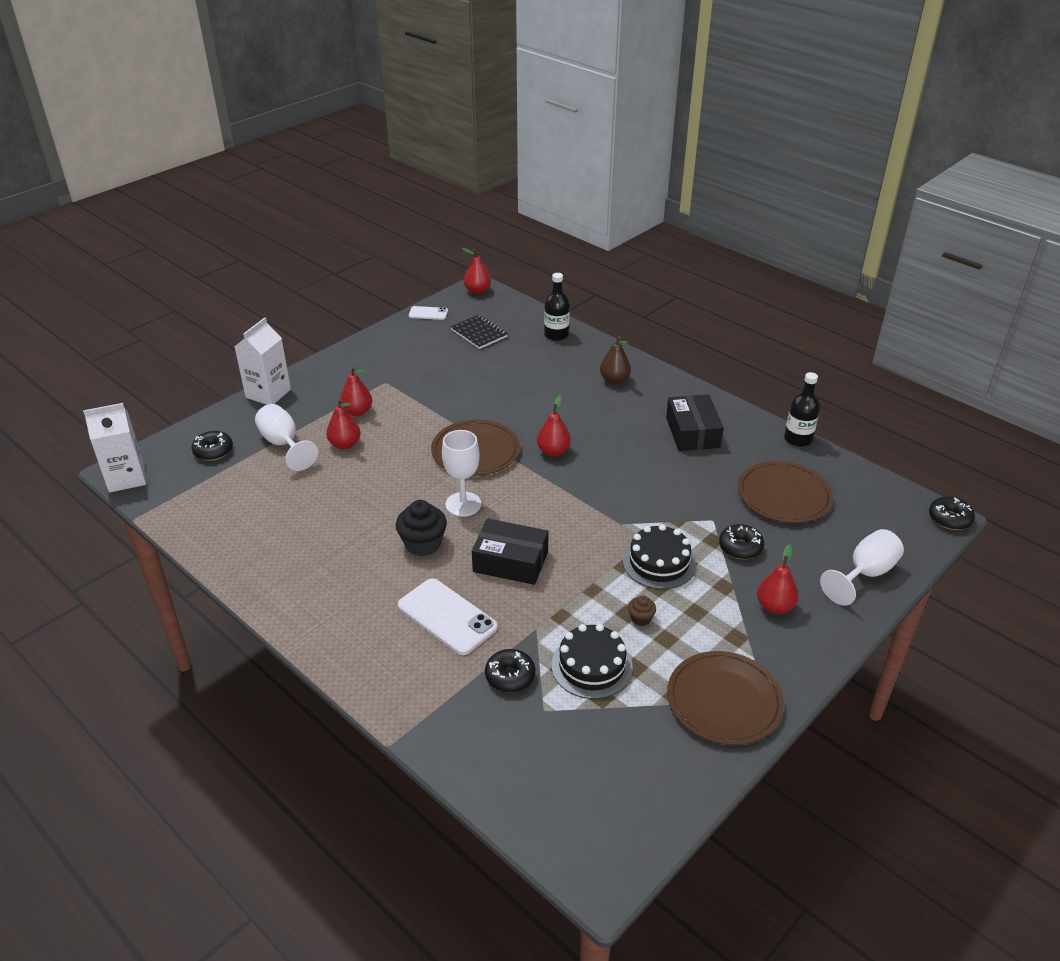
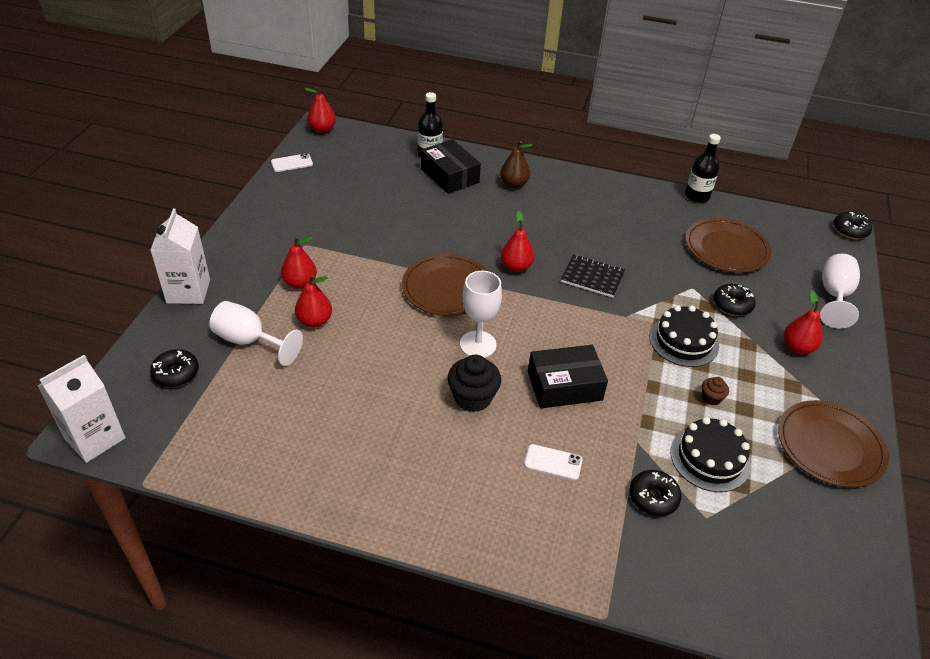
camera: 30 degrees left, 5 degrees up
white phone [398,578,498,655] -> white phone [524,444,583,480], size x0.54
black notebook [451,315,508,349] -> black notebook moved to [561,254,625,298]
black box [666,394,724,451] -> black box moved to [421,139,481,194]

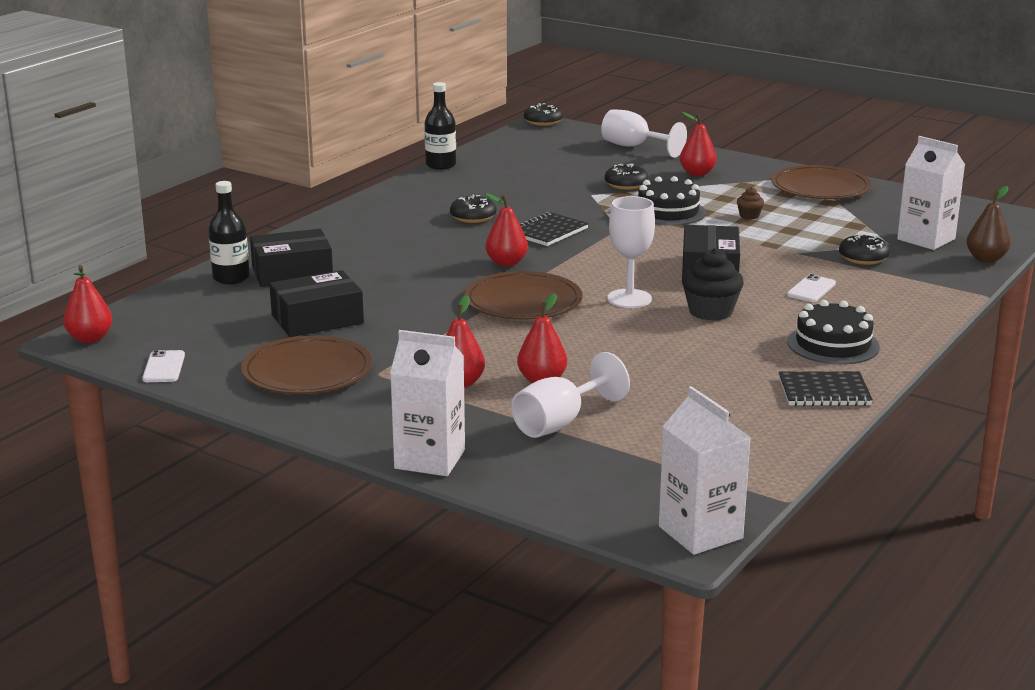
camera: 70 degrees left, 20 degrees down
black donut [150,349,199,387] -> black donut moved to [450,195,496,223]
brown pear [500,141,533,188] -> brown pear moved to [966,186,1011,263]
black cake [670,417,751,492] -> black cake moved to [787,300,880,365]
brown plate [686,218,771,273] -> brown plate moved to [241,336,372,394]
none -> black box [269,270,364,337]
none -> black notebook [779,371,873,406]
none -> white carton [897,136,965,250]

